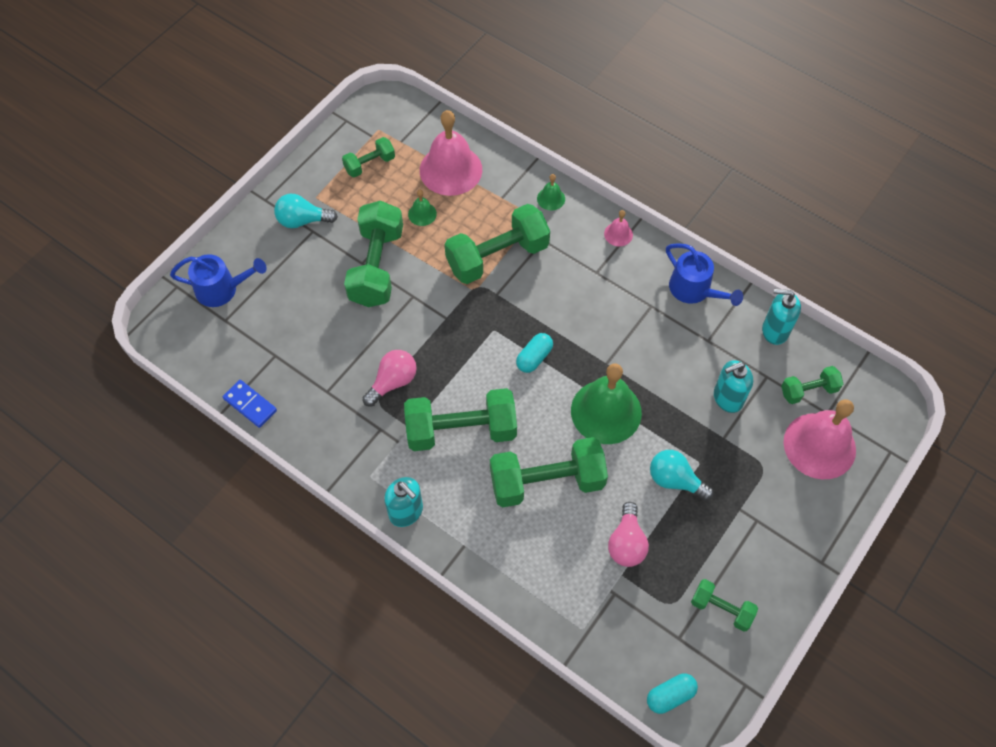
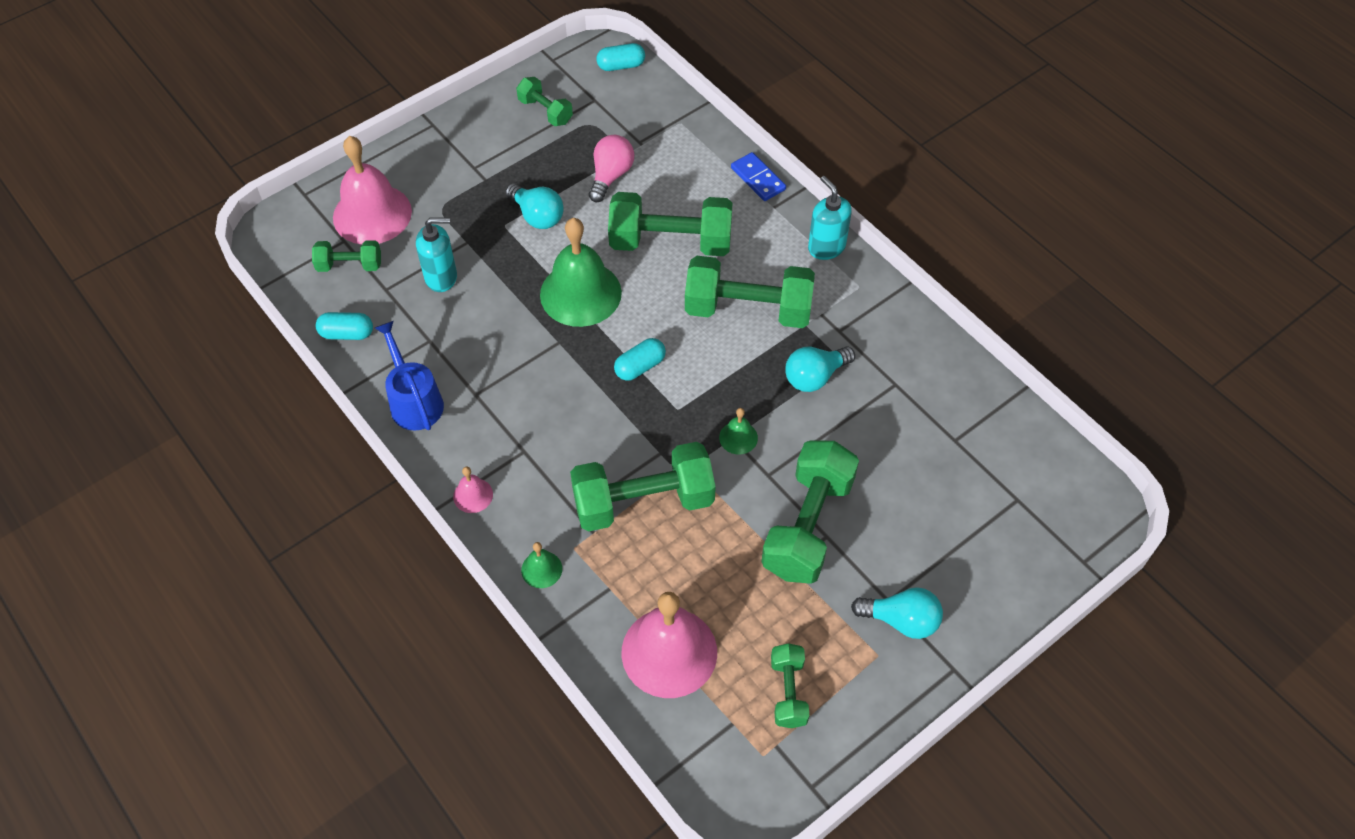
camera: 165 degrees left, 5 degrees down
blue watering can [170,254,267,307] -> none
blue domino [223,380,277,428] -> blue domino moved to [731,152,786,201]
green dumbbell [342,137,395,177] -> green dumbbell turned 75 degrees counterclockwise [771,643,809,728]
pink light bulb [363,350,417,407] -> turquoise light bulb [785,346,855,392]
green bell [408,190,437,226] -> green bell moved to [719,408,758,455]
turquoise soap dispenser [762,289,801,345] -> turquoise capsule [316,312,373,340]

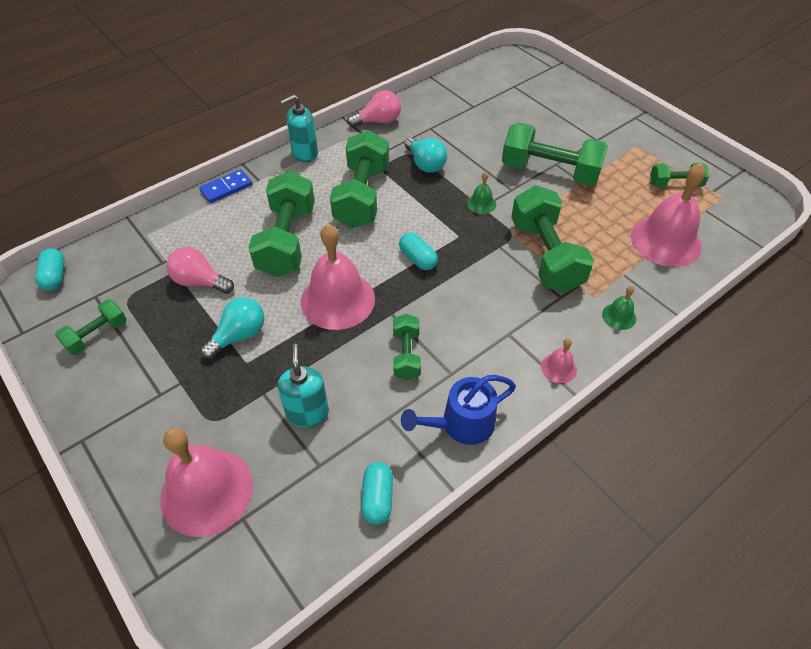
camera: 90 degrees left, 5 degrees down
green dumbbell [312,240,381,272] -> green dumbbell moved to [393,314,421,380]
green bell [540,218,622,327] -> pink bell [301,224,375,330]
turquoise light bulb [851,587,943,639] -> none
none -> pink light bulb [347,90,401,127]

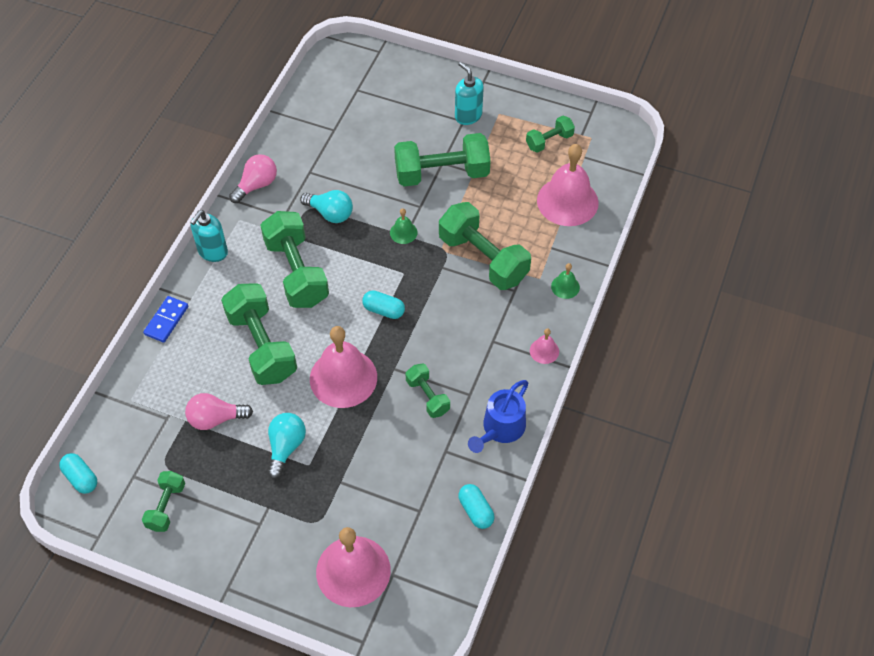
camera: 30 degrees left, 5 degrees up
turquoise soap dispenser [278,344,329,428] -> turquoise soap dispenser moved to [455,62,484,125]

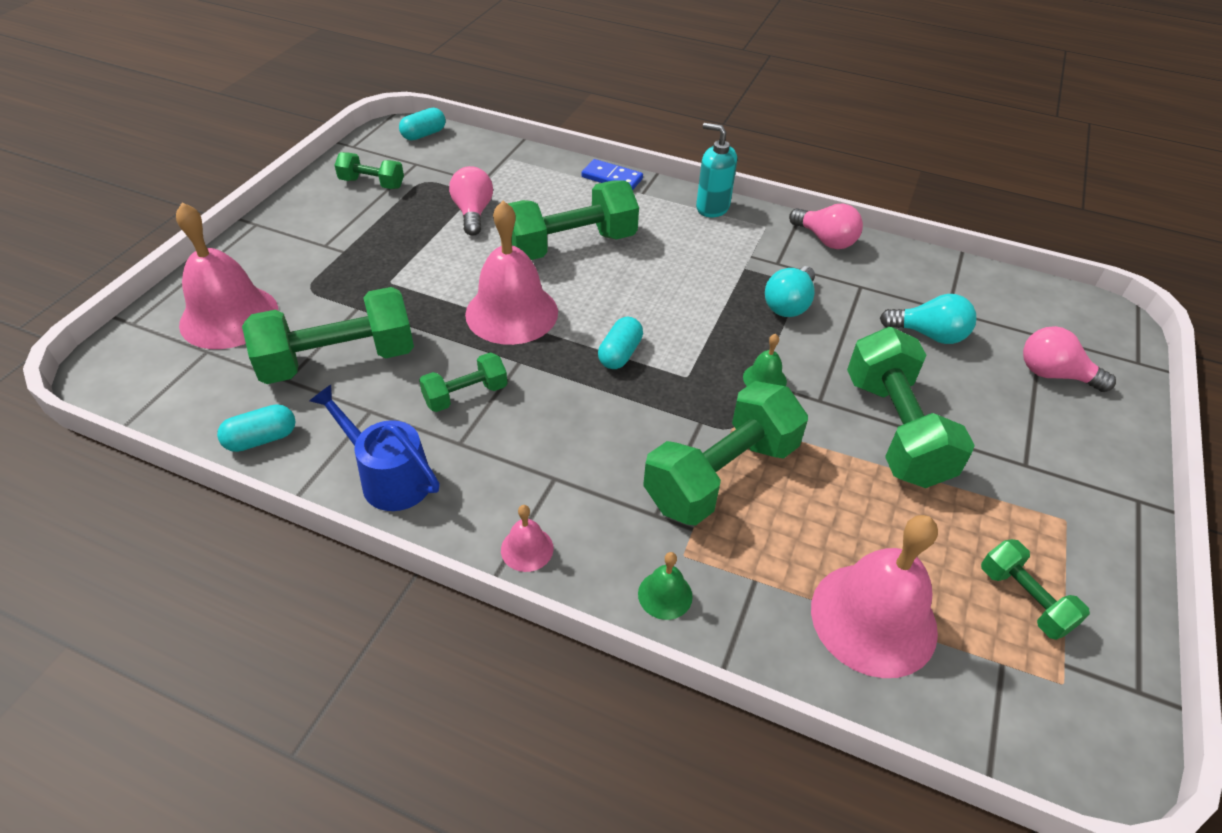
camera: 90 degrees right, 10 degrees down
green dumbbell [260,211,329,308] -> green dumbbell moved to [242,287,414,384]
turquoise light bulb [268,413,306,479] -> turquoise light bulb moved to [880,294,977,344]
turquoise soap dispenser [455,62,484,125] -> none
none -> pink light bulb [1023,326,1116,392]

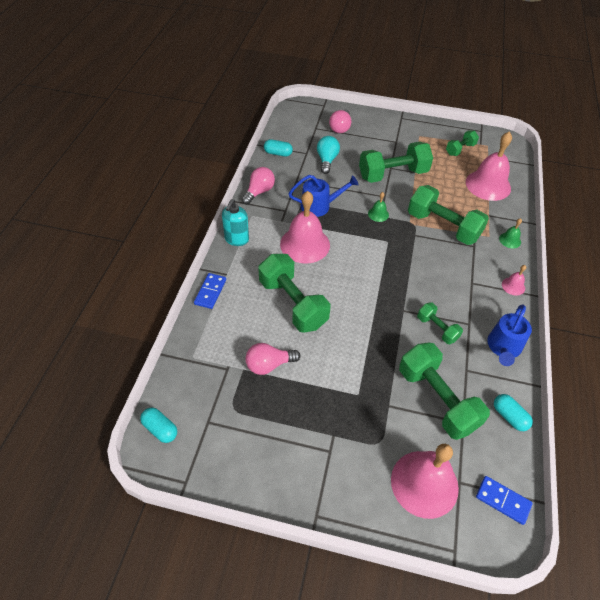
camera: 100 degrees left, 5 degrees up
green dumbbell [334,152,404,189] -> none
pink bell [465,201,558,345] -> pink bell moved to [280,191,330,264]
turquoise capsule [598,317,643,369] -> turquoise capsule moved to [264,139,293,157]
turquoise light bulb [765,266,815,317] -> blue watering can [288,175,359,217]
none -> blue domino [476,476,533,525]

